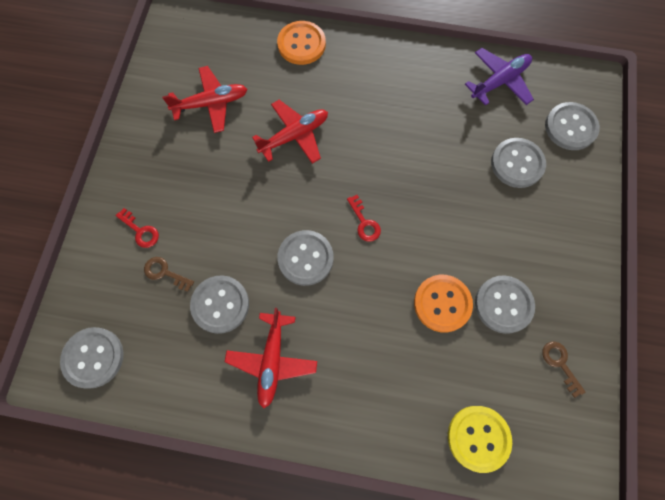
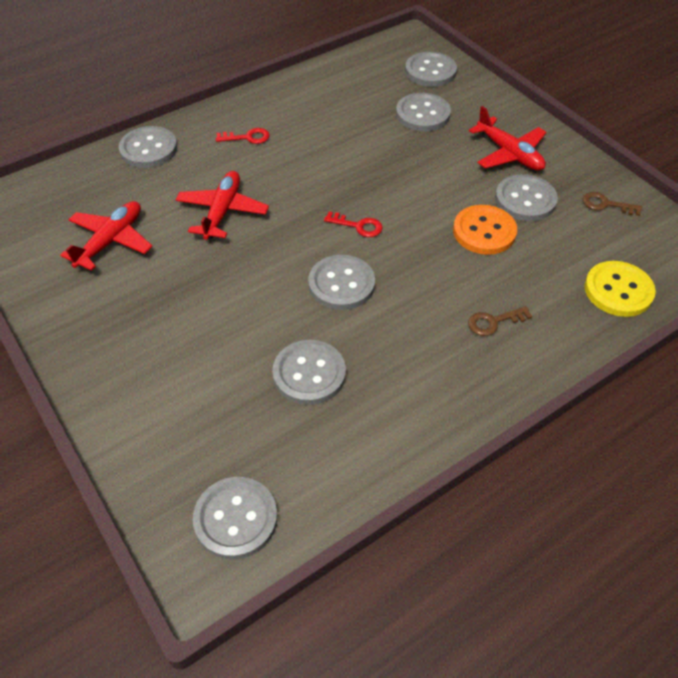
camera: 45 degrees left, 20 degrees down
red key [115,208,159,248] -> red key moved to [216,128,270,144]
brown key [144,257,194,292] -> brown key moved to [468,306,532,336]
red plane [225,308,317,408] -> red plane moved to [469,106,547,171]
orange button [277,21,326,65] -> grey button [119,126,177,168]
purple plane [465,48,534,106] -> none

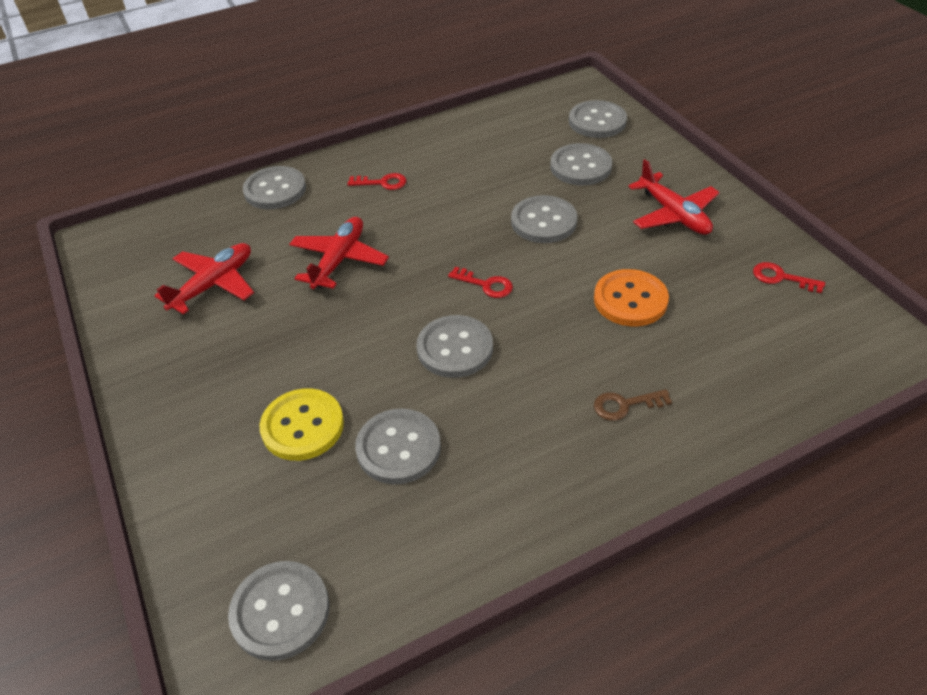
camera: 10 degrees right, 5 degrees down
grey button [495,174,558,221] -> grey button moved to [511,195,577,243]
brown key [582,192,642,216] -> red key [753,262,825,293]
yellow button [584,261,656,317] -> yellow button moved to [260,389,344,461]

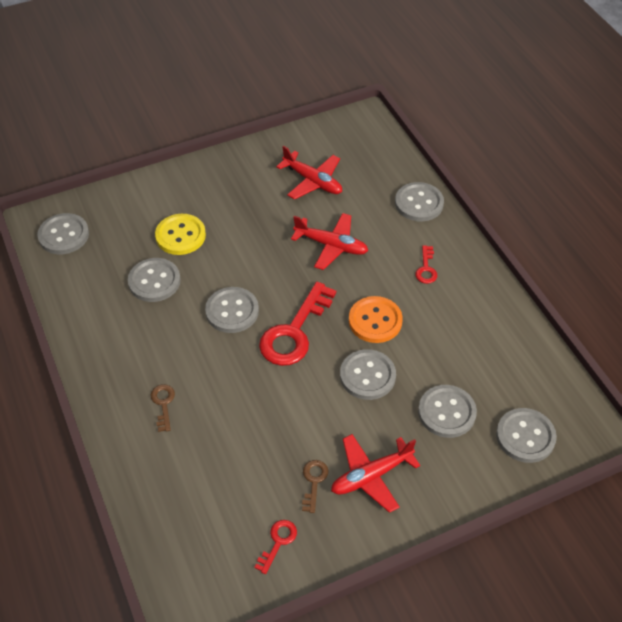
camera: 90 degrees right, 5 degrees up
red key [448,267,513,298] -> red key [259,282,336,366], size x2.13
orange button [594,269,669,326] -> orange button moved to [349,296,403,343]
none -> brown key [302,460,329,513]

